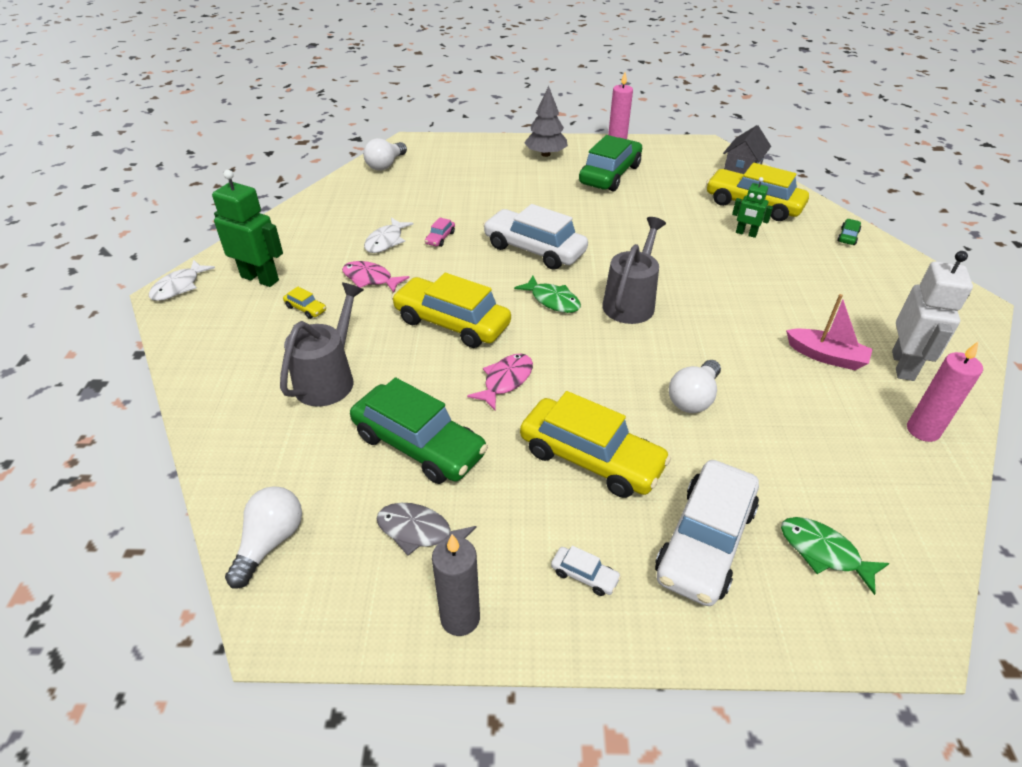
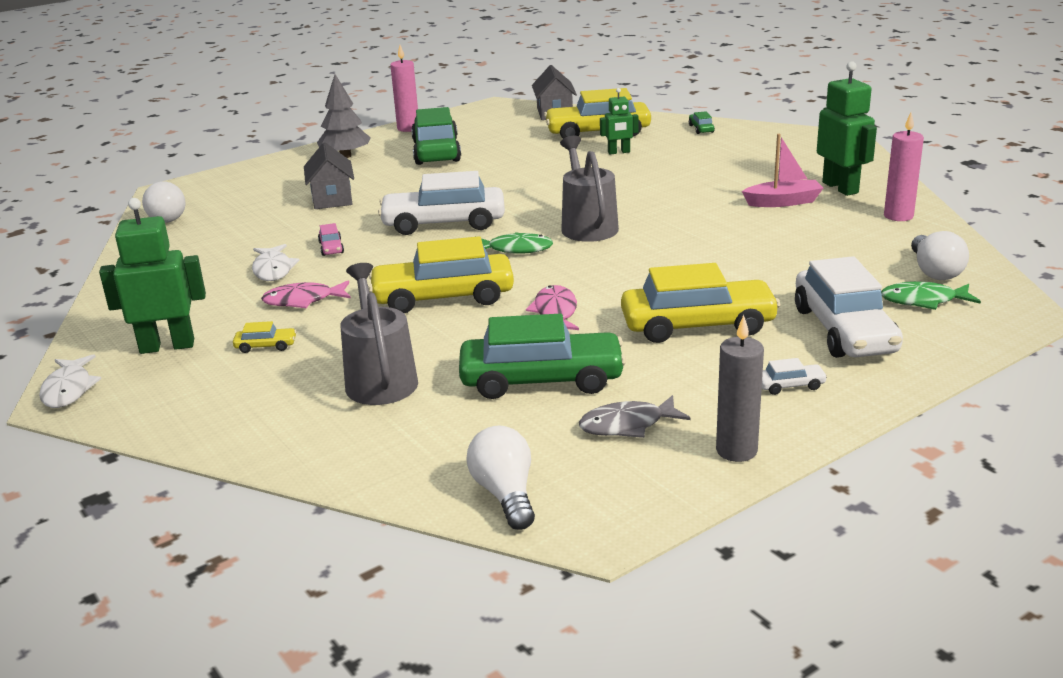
camera: 35 degrees left, 15 degrees down
white light bulb [669,360,721,413] -> white light bulb moved to [911,231,969,280]
white robot [892,251,973,381] -> green robot [817,61,877,196]
none -> grey house [304,142,354,209]

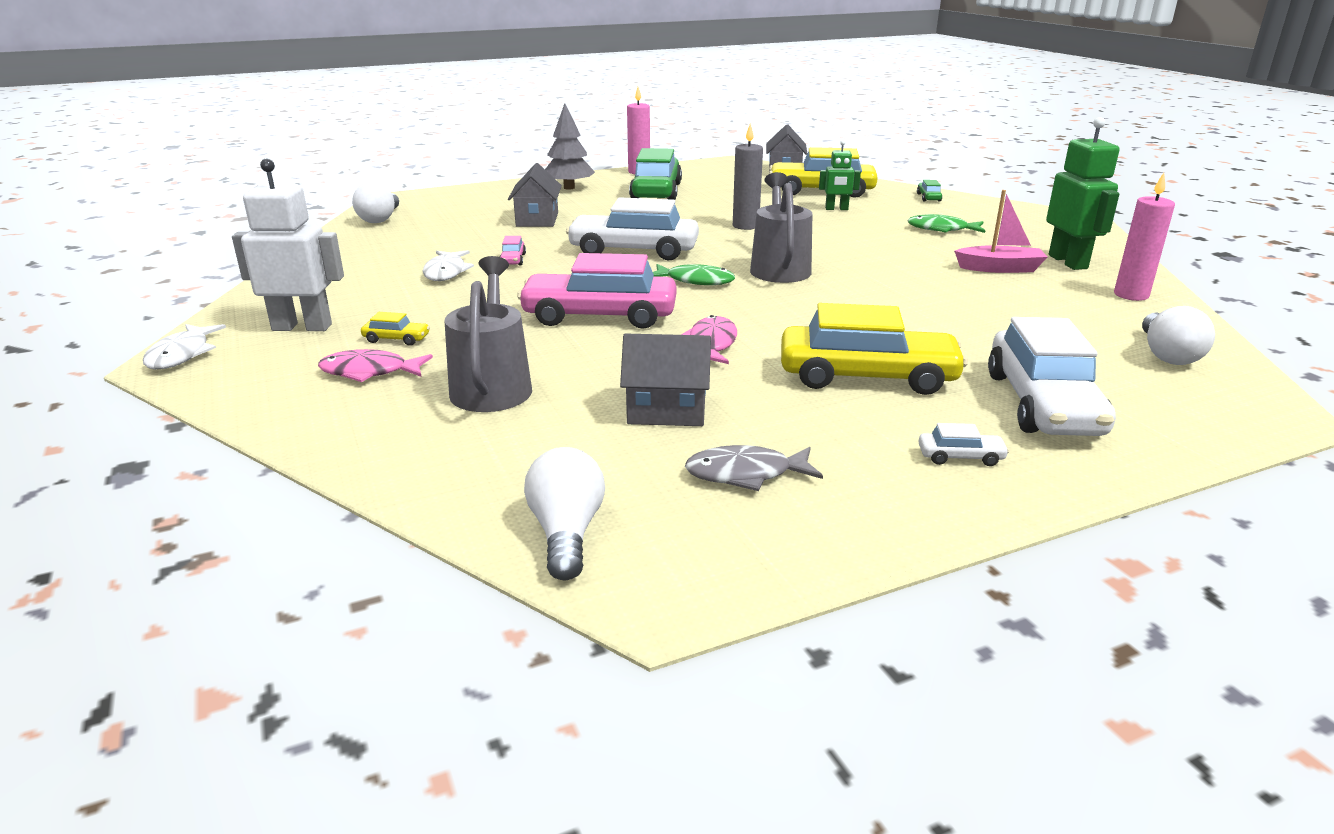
camera: 10 degrees right, 0 degrees up
green robot [99,198,206,354] -> white robot [232,159,344,331]
pink fish [261,281,351,308] -> pink fish moved to [318,349,433,382]
yellow car [369,236,514,313] -> pink car [517,253,676,329]
green car [459,314,626,399] -> grey house [620,334,711,426]
grey candle [716,315,764,462] -> grey candle moved to [733,123,763,230]
green fish [881,281,981,310] -> green fish moved to [907,214,985,233]

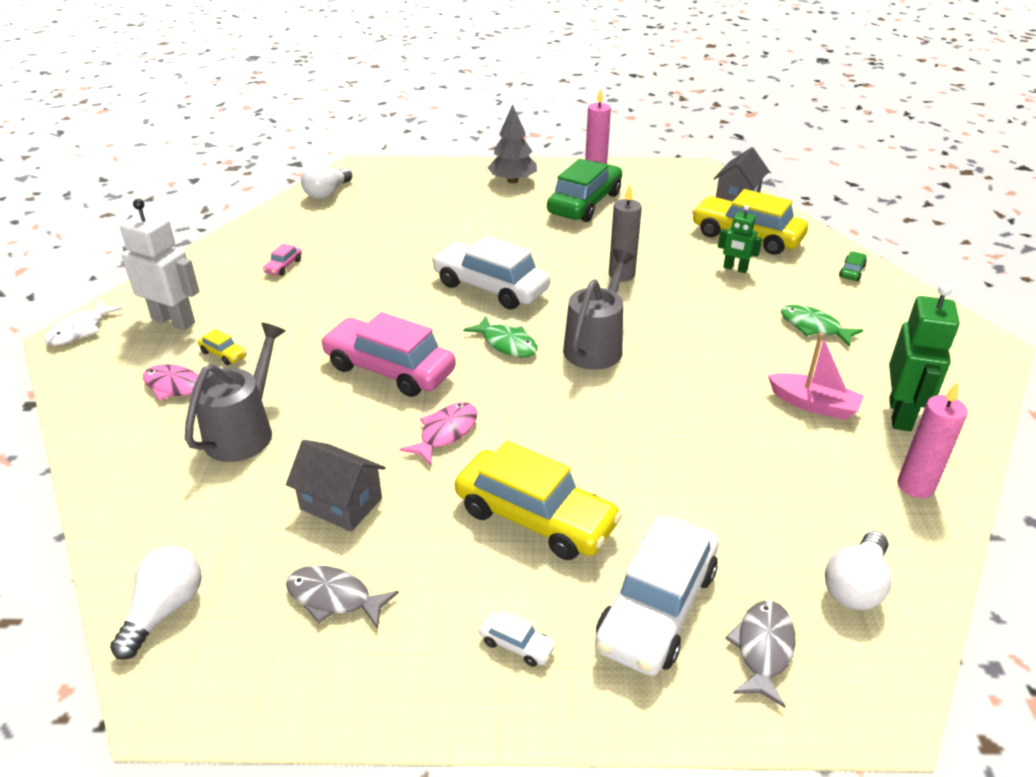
camera: 25 degrees right, 10 degrees up
white fish [423,250,474,281] -> none
pink car [499,236,526,266] -> pink car moved to [263,244,302,276]
grey house [508,163,562,227] -> none
none -> grey fish [725,600,795,708]

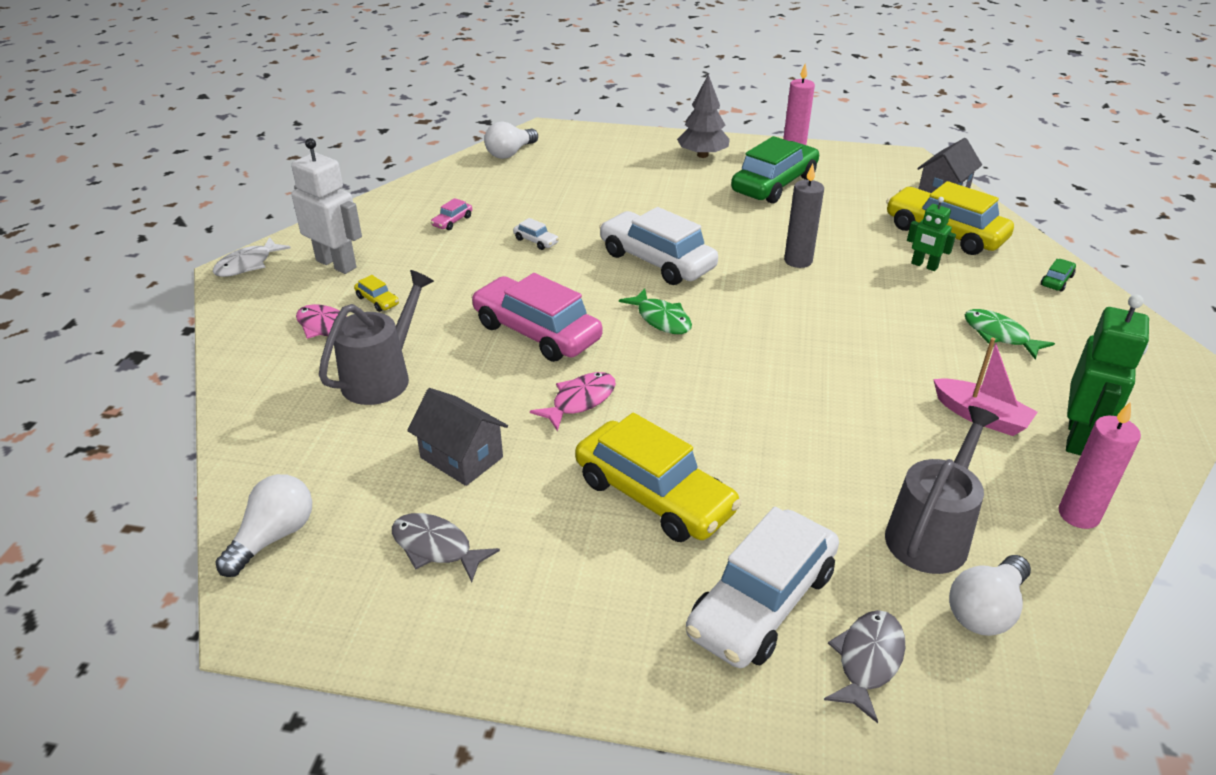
camera: 10 degrees right, 0 degrees up
white car [479,610,557,667] -> white car moved to [513,218,559,250]
grey watering can [563,249,634,370] -> grey watering can moved to [885,406,999,574]

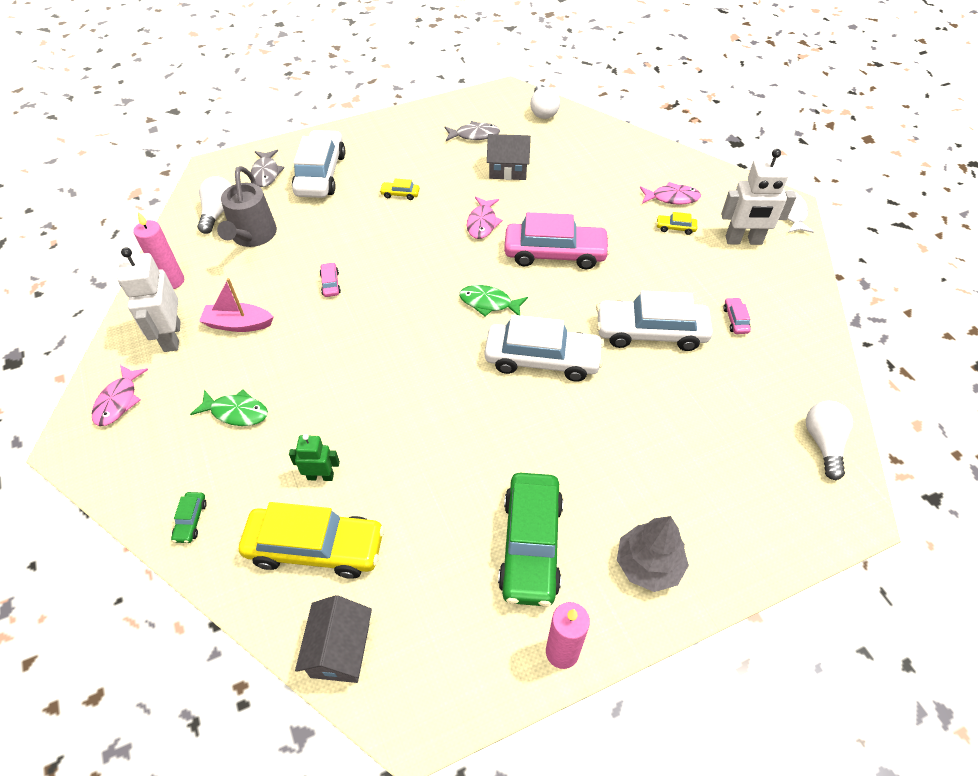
camera: 145 degrees right, 15 degrees up
grey watering can [319,270,434,405] -> none
white car [513,218,559,250] -> white car [596,291,713,351], size x2.47
yellow car [575,413,742,542] -> yellow car [379,179,420,200], size x0.40
grey candle [784,164,824,268] -> none
green robot [1066,294,1149,455] -> white robot [117,248,181,352]
none -> pink fish [92,365,149,426]
none -> pink car [320,262,341,297]

